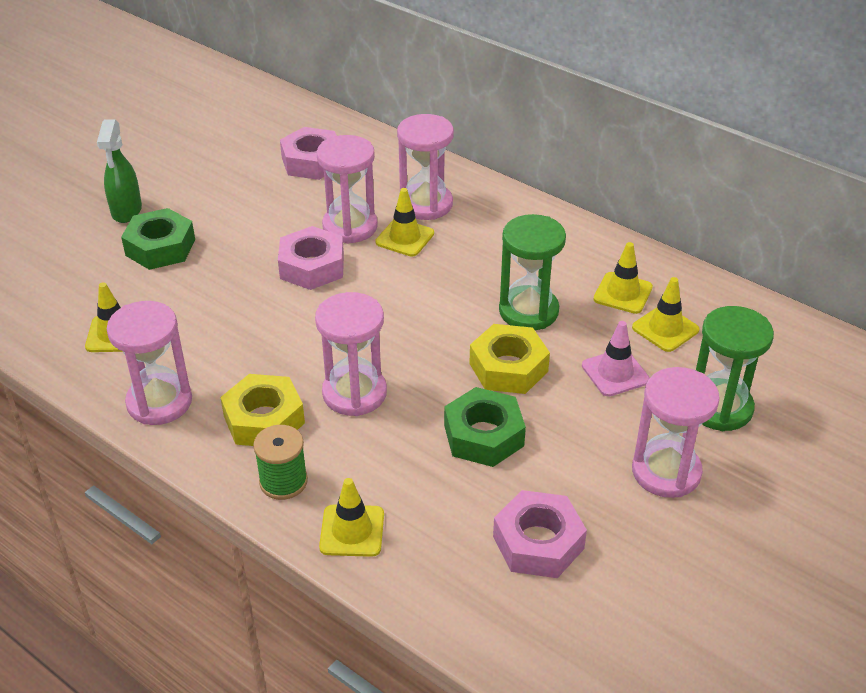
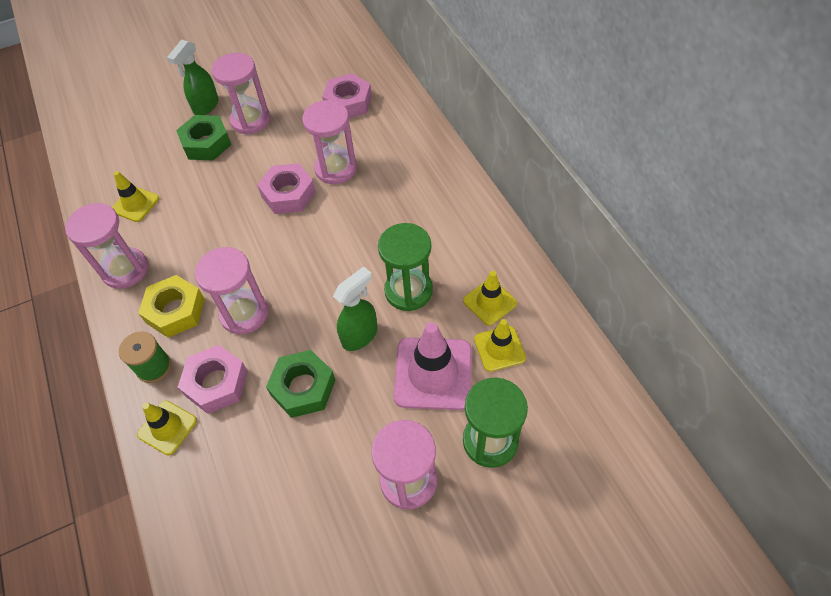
camera: 30 degrees right, 15 degrees up
yellow traffic cone [375,188,434,257] -> none
pink hourglass [397,114,454,220] -> pink hourglass moved to [211,53,270,134]
yellow nut [469,324,550,394] -> green spray bottle [333,266,377,351]
pink nut [493,490,587,578] -> pink nut moved to [178,345,248,414]
pink traffic cone [582,321,650,397] -> pink traffic cone [393,322,472,410], size x1.72

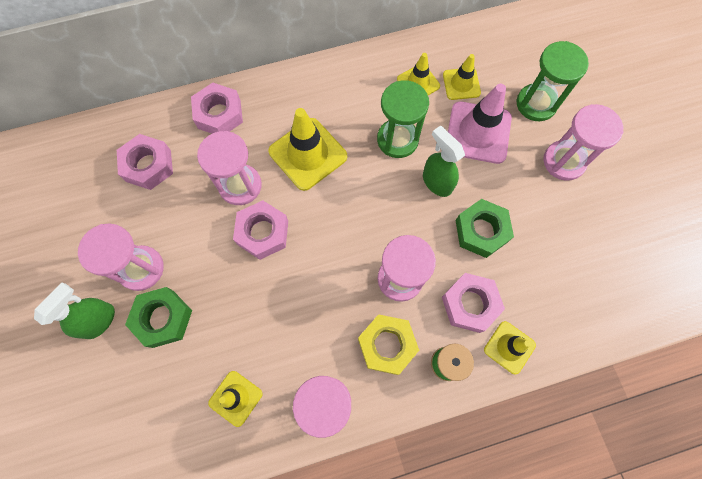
camera: 85 degrees left, 15 degrees up
green spray bottle [167,39,219,115] -> green spray bottle turned 90 degrees counterclockwise [34,282,115,339]
none -> pink nut [191,83,243,134]
none -> yellow traffic cone [268,108,347,191]

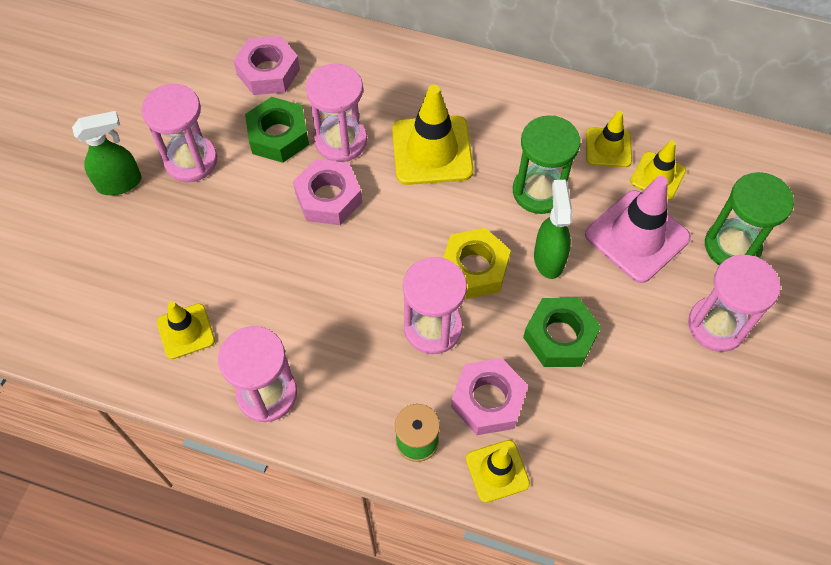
camera: 35 degrees right, 10 degrees down
green nut [125,287,192,348] -> green nut moved to [245,97,309,163]
pink nut [191,83,243,134] -> none
yellow nut [358,314,419,375] -> yellow nut moved to [443,228,511,299]

